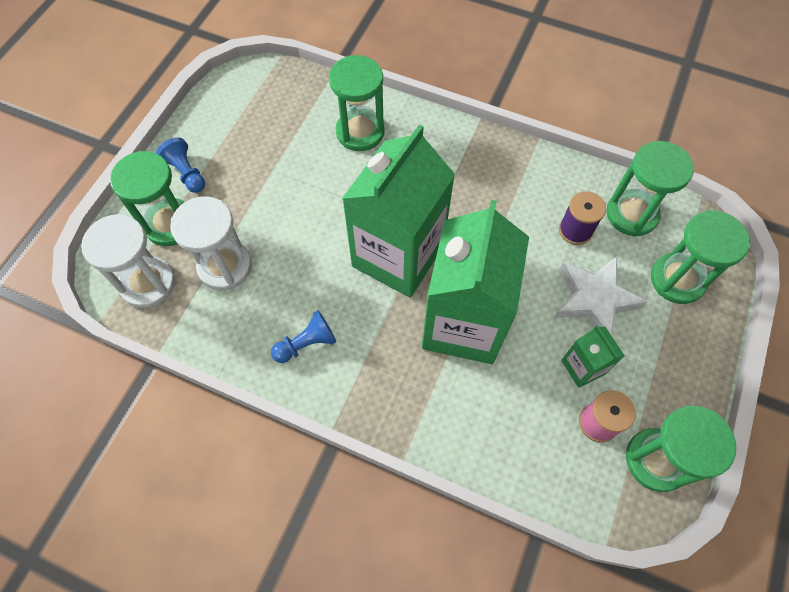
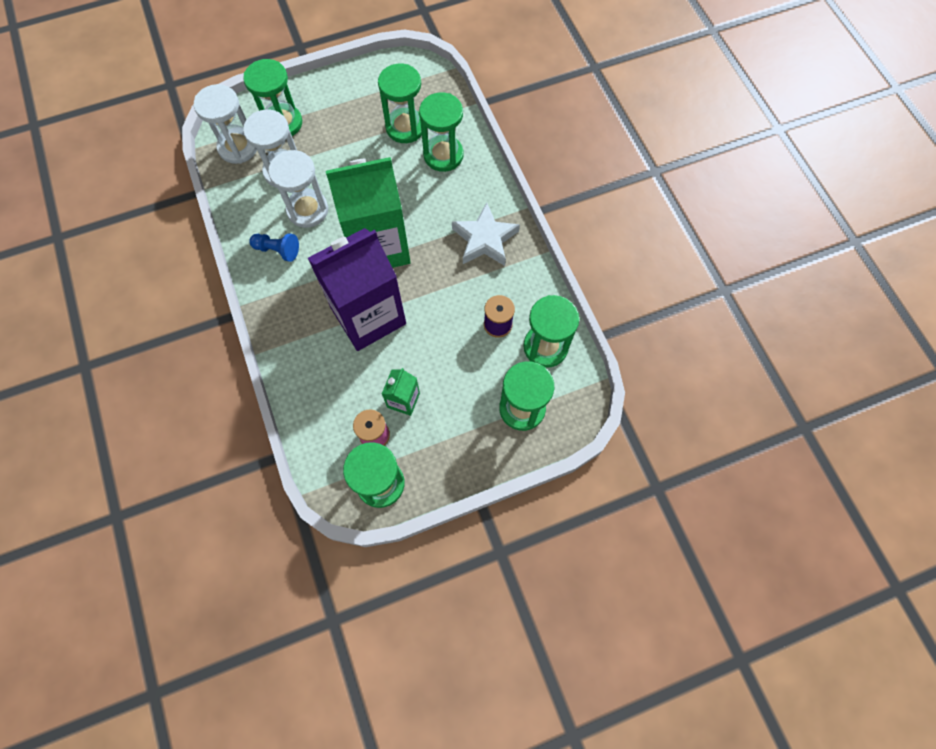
camera: 45 degrees right, 5 degrees up
blue pawn [156,137,205,193] -> none
green carton [422,200,529,364] -> purple carton [308,228,406,351]
white star [554,257,648,336] -> white star moved to [452,202,520,266]
none -> white hourglass [268,150,328,228]
none -> green hourglass [378,64,422,143]

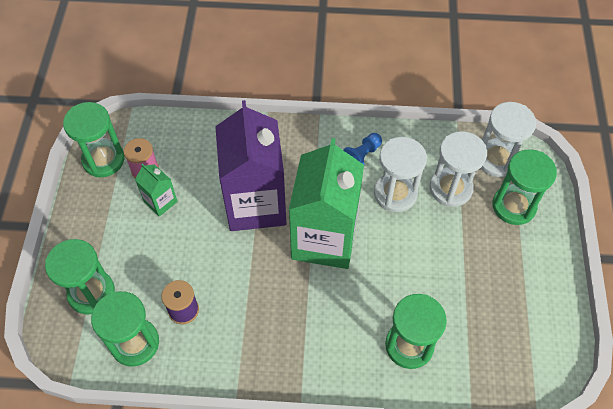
camera: 115 degrees right, 10 degrees down
green hourglass [378,64,422,143] -> none
white star [452,202,520,266] -> none

